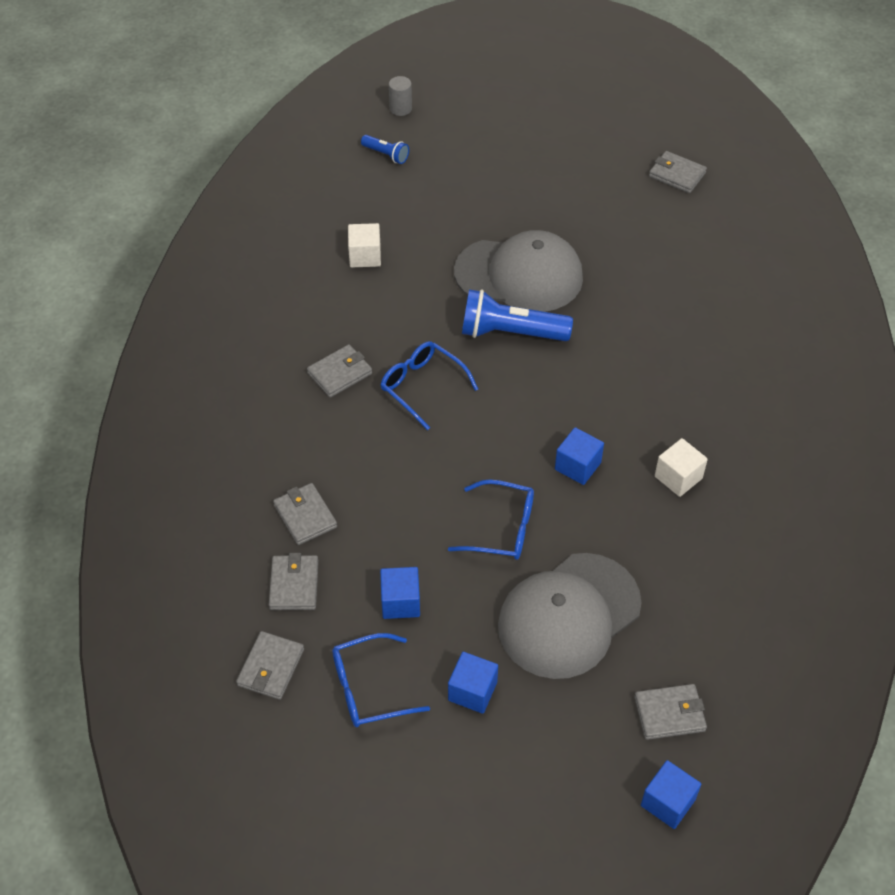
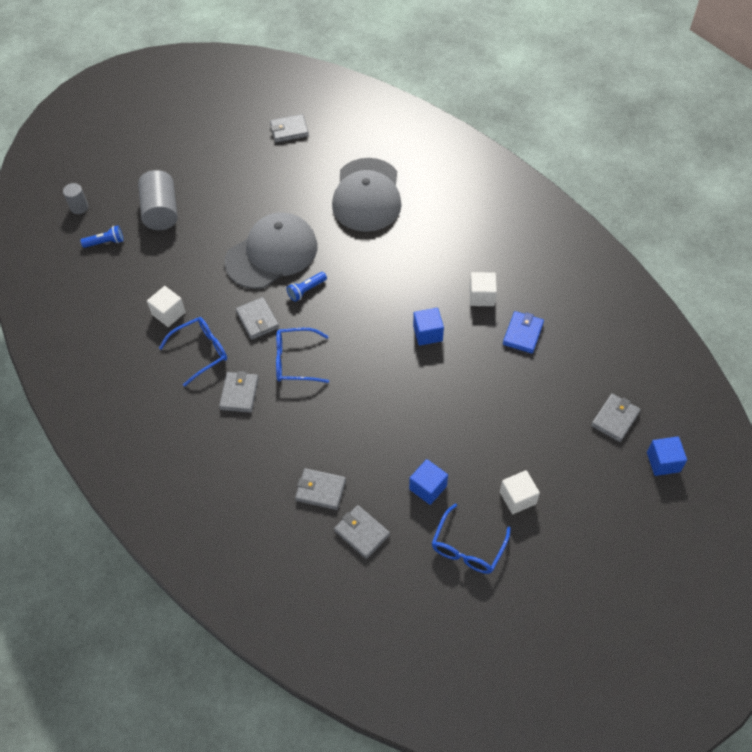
camera: 45 degrees left, 5 degrees up
grey wallet [236,631,304,700] -> grey wallet moved to [236,297,279,340]
blue glasses [448,479,534,560] -> blue glasses moved to [159,317,227,387]
blue cube [448,652,498,714] -> white cube [500,470,540,514]
blue flashlight [462,289,573,341] -> blue flashlight [286,272,327,302], size x0.51
grey cap [498,553,641,679] -> grey cap moved to [332,158,402,232]
none -> grey cylinder [138,170,178,230]
none -> blue wallet [503,311,544,353]

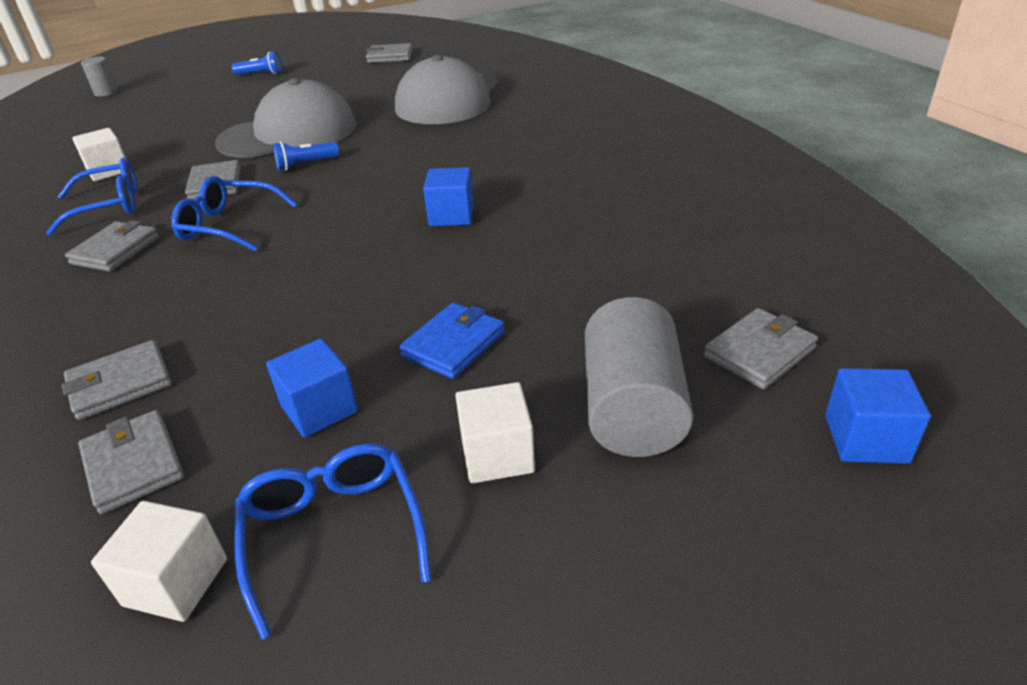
camera: 15 degrees right, 20 degrees down
blue flashlight [81,226,123,248] -> blue flashlight moved to [231,51,282,75]
grey cylinder [138,170,178,230] -> grey cylinder moved to [585,297,693,457]
grey wallet [295,468,346,510] -> grey wallet turned 60 degrees counterclockwise [62,340,172,420]
blue glasses [432,504,511,574] -> blue glasses turned 120 degrees clockwise [235,443,432,640]
white cube [469,272,497,306] -> white cube moved to [91,501,227,622]
blue wallet [503,311,544,353] -> blue wallet moved to [399,303,505,379]

